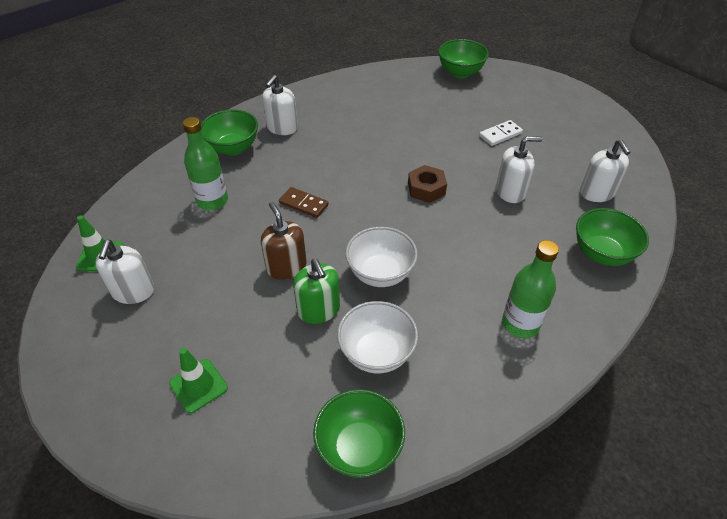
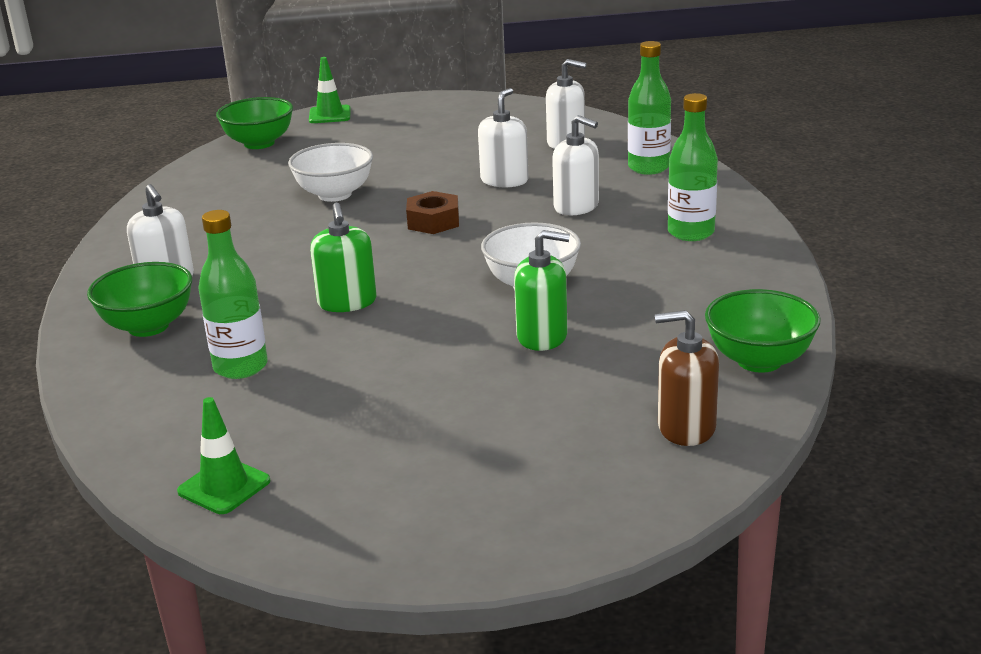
camera: 55 degrees left, 20 degrees down
white soap dispenser [95,240,154,304] -> white soap dispenser moved to [552,115,599,215]
green traffic cone [169,348,228,413] -> green traffic cone moved to [309,57,351,123]
brown soap dispenser [261,202,307,280] -> brown soap dispenser moved to [655,310,719,446]
brown domino [279,187,329,218] -> green soap dispenser [310,203,377,312]
white bowl [337,301,418,373] -> white bowl moved to [288,143,373,202]
white domino [479,120,523,146] -> none
green bowl [576,208,649,266] -> green bottle [628,41,671,175]

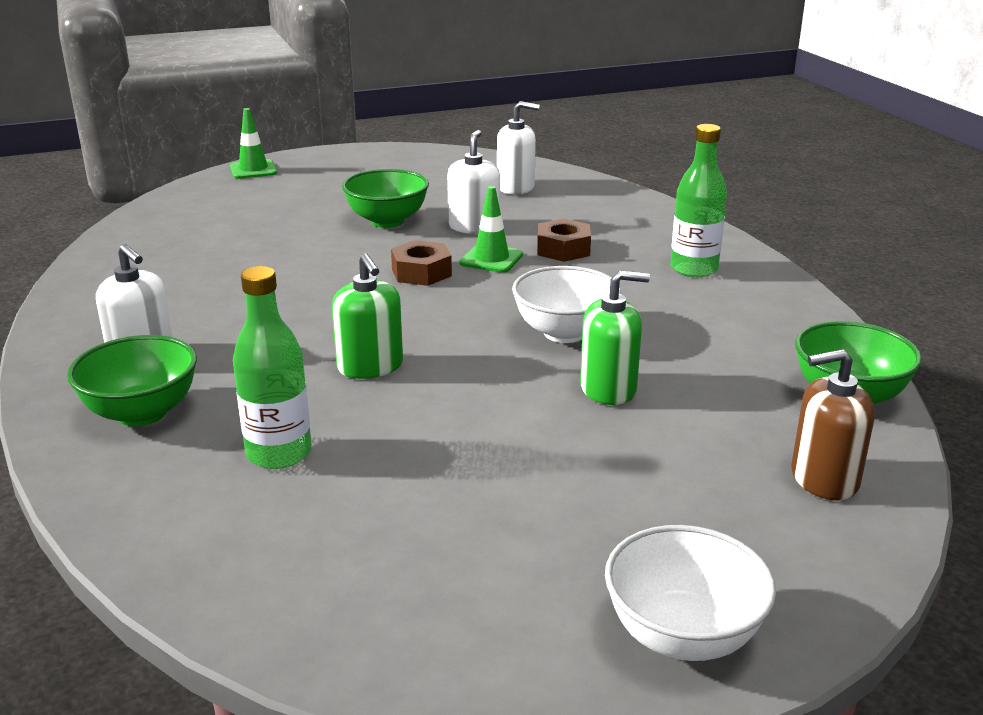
camera: 15 degrees left, 0 degrees up
green traffic cone [177,397,271,514] -> green traffic cone moved to [460,186,523,273]
green bowl [216,97,293,149] -> green bowl moved to [342,169,429,228]
white bowl [288,143,373,202] -> white bowl moved to [605,525,776,661]
white soap dispenser [552,115,599,215] -> brown nut [537,218,591,262]
green bottle [628,41,671,175] -> none

